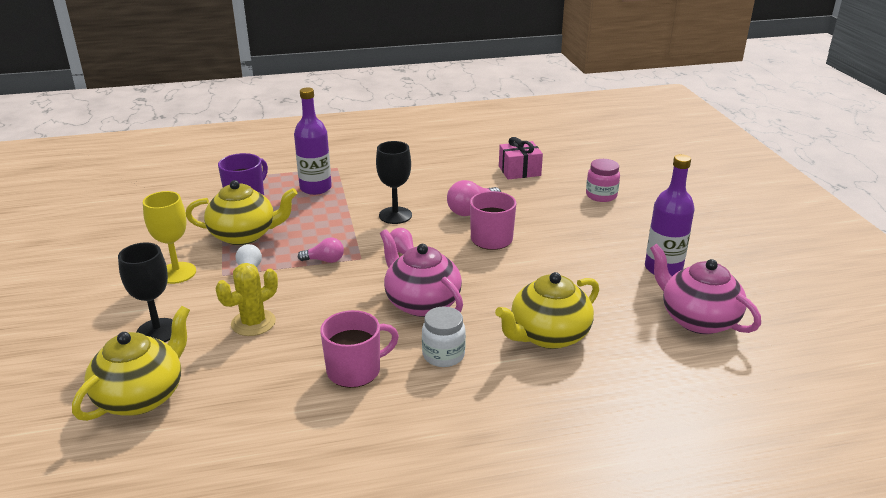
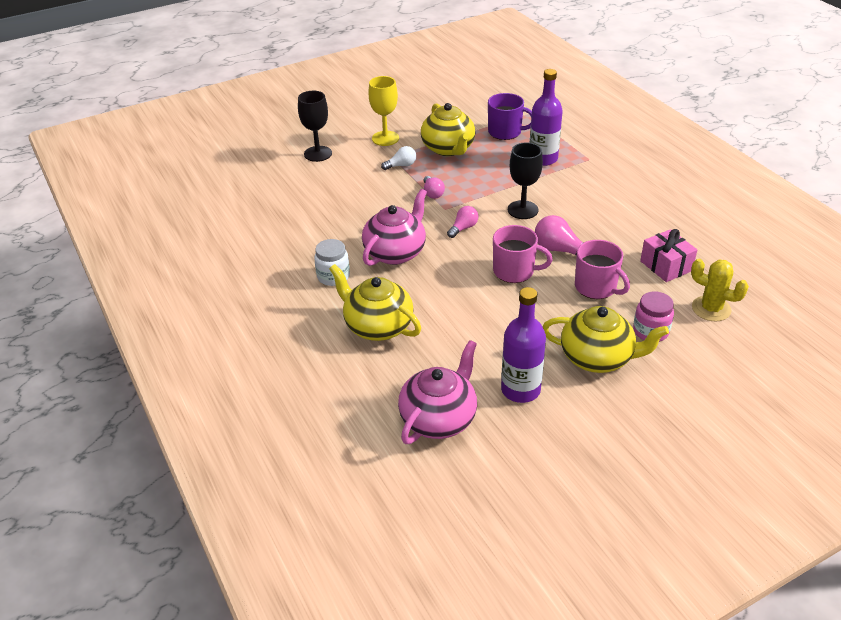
camera: 75 degrees right, 10 degrees up
yellow teapot [72,306,190,421] -> yellow teapot moved to [543,306,669,373]
yellow cactus [216,263,278,336] -> yellow cactus moved to [691,259,749,321]
pink mug [320,310,399,388] -> pink mug moved to [575,240,630,299]

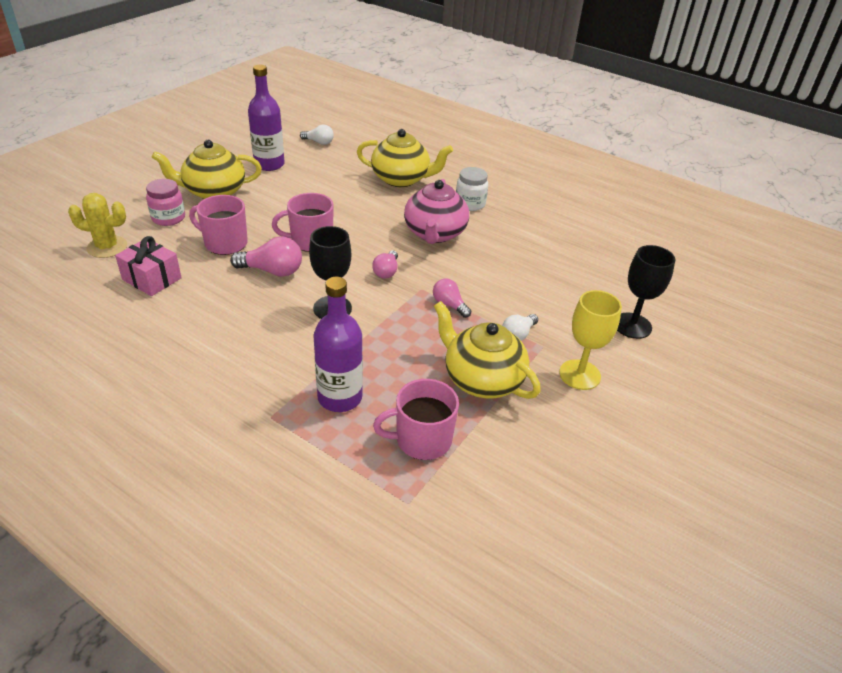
camera: 150 degrees right, 0 degrees up
pink teapot [398,340,477,444] -> white light bulb [300,125,334,145]
purple mug [488,93,532,140] -> pink mug [373,379,459,460]

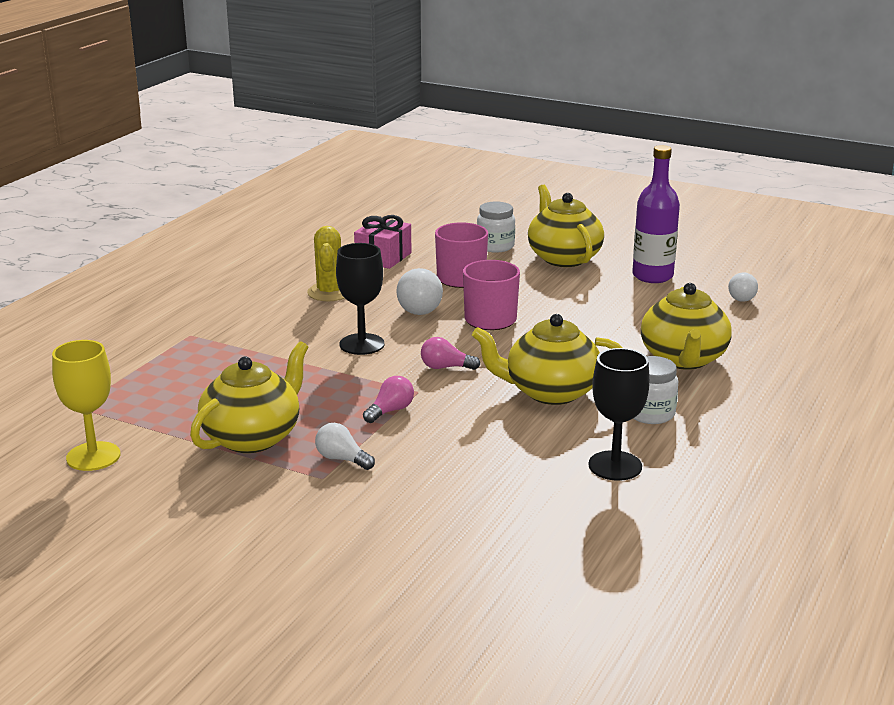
camera: 85 degrees right, 15 degrees down
yellow cactus [68,193,127,258] -> yellow cactus moved to [307,226,345,301]
pink jar [146,179,185,226] -> white jar [477,201,515,253]
pink light bulb [230,237,302,277] -> white light bulb [396,268,443,315]
purple bottle [313,277,363,412] -> none
pink mug [373,379,459,460] -> none
pink teapot [404,179,469,244] -> yellow teapot [472,314,623,405]
yellow goblet [559,290,622,390] -> yellow goblet moved to [52,340,120,471]
black goblet [617,245,675,339] -> black goblet moved to [588,348,650,481]

